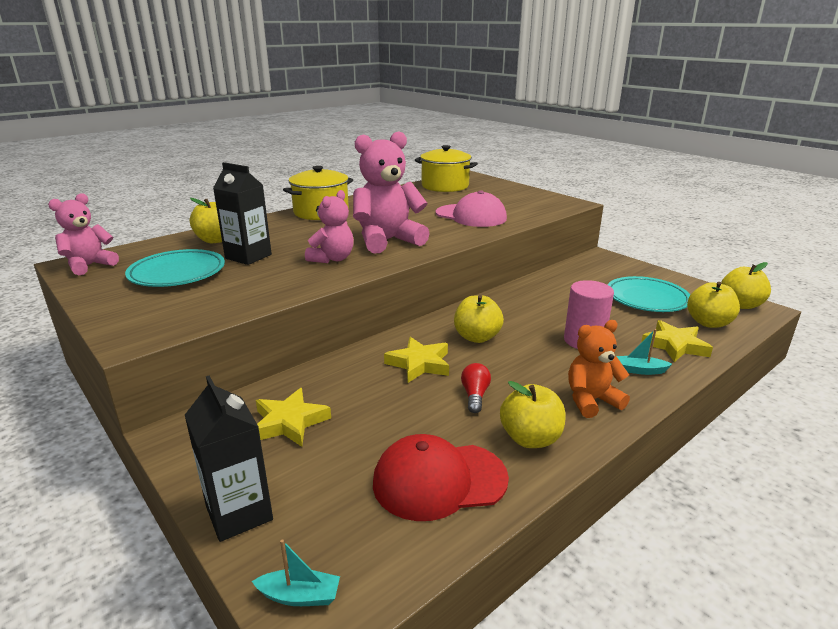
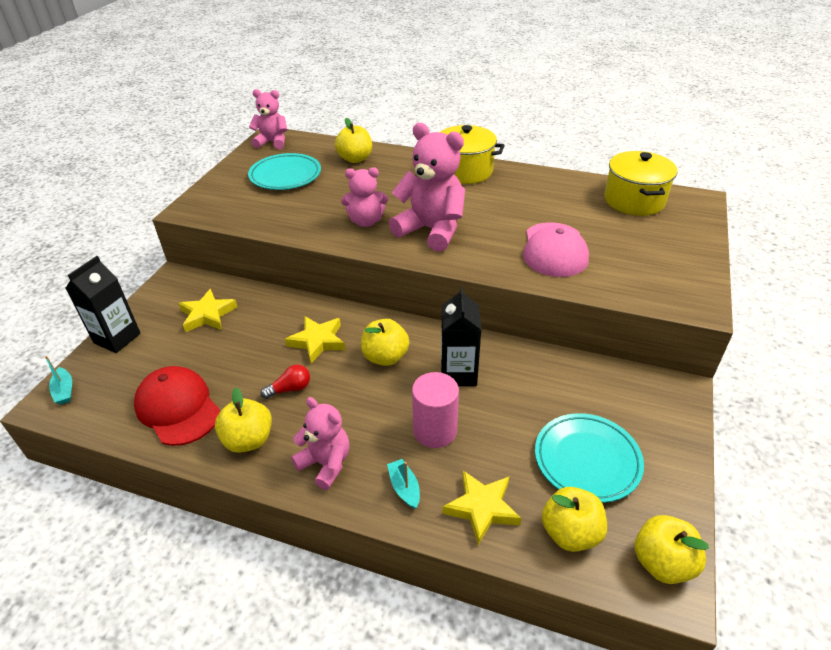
camera: 60 degrees right, 15 degrees up
black carton [213,162,272,265] -> black carton moved to [441,287,481,386]
orange teddy bear [568,320,630,418] -> pink teddy bear [291,397,349,490]

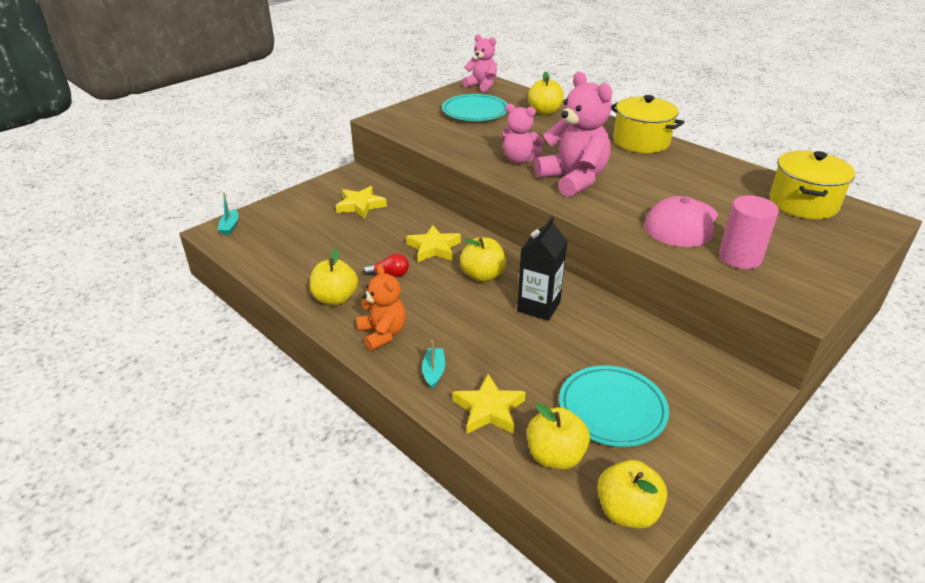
camera: 25 degrees right, 5 degrees down
black carton [65,256,141,353] -> none
red cap [134,366,220,446] -> none
pink teddy bear [291,397,349,490] -> orange teddy bear [357,264,406,351]
pink cylinder [412,372,459,448] -> pink cylinder moved to [719,195,779,269]

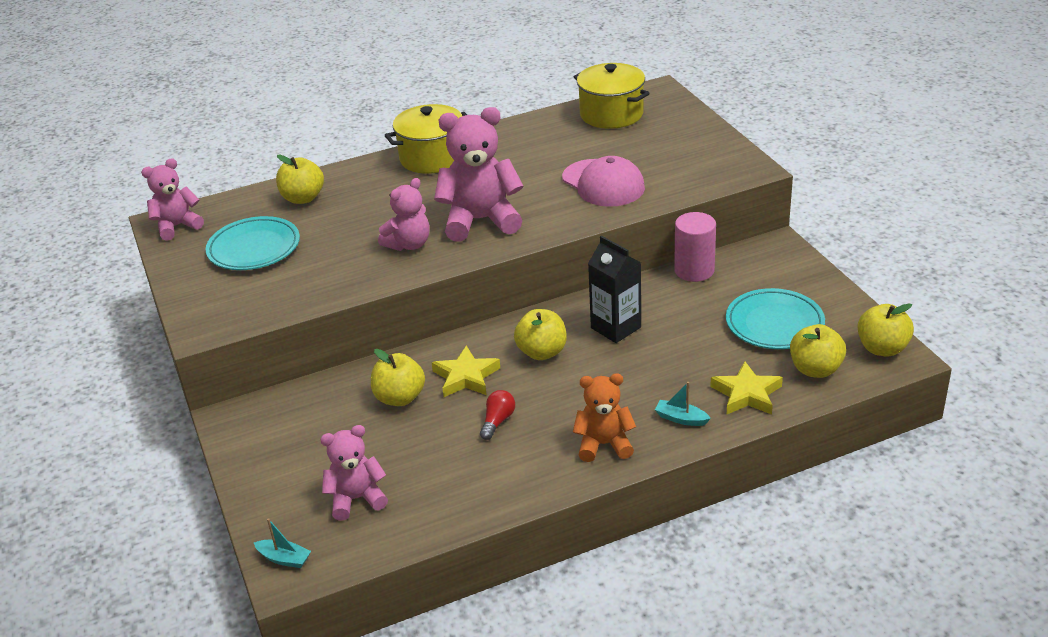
camera: 65 degrees left, 0 degrees up
yellow apple [310,249,358,305] -> yellow apple moved to [371,349,425,406]
yellow star [336,186,387,219] -> none
pink cylinder [719,195,779,269] -> pink cylinder moved to [674,212,716,282]
none -> pink teddy bear [320,425,388,521]

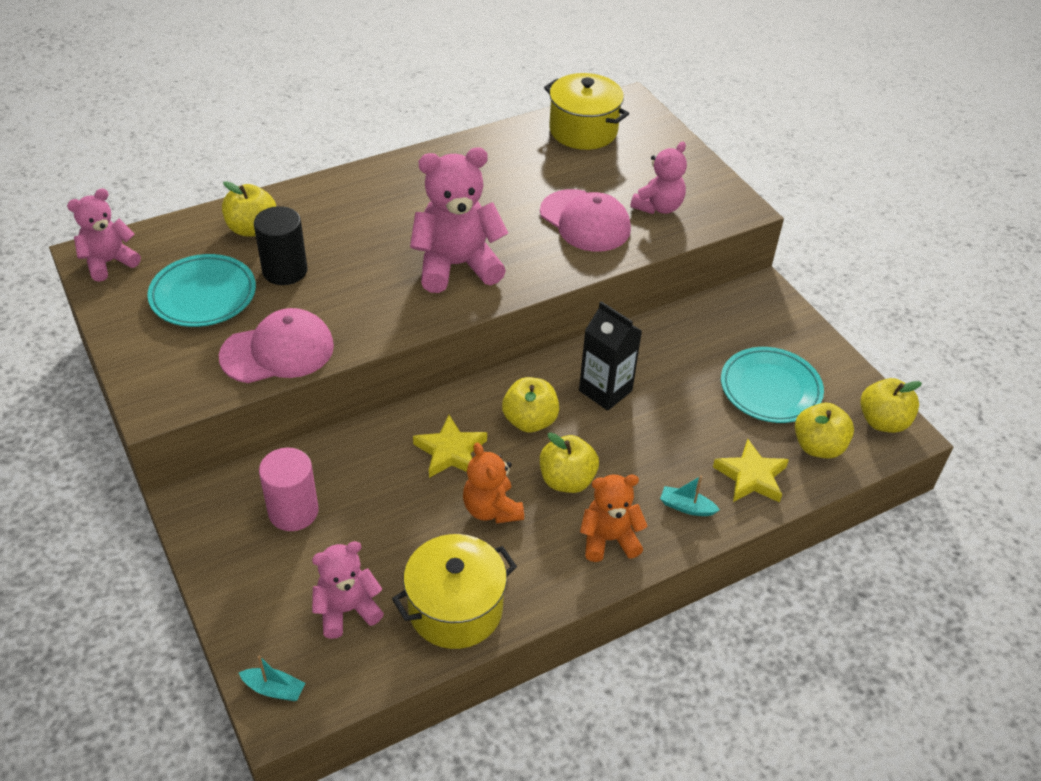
camera: 10 degrees left, 10 degrees up
yellow apple [371,349,425,406] -> yellow apple moved to [540,432,599,493]
pink teddy bear [378,178,430,251] -> pink teddy bear moved to [630,142,687,214]
yellow pot [385,104,467,174] -> yellow pot moved to [392,534,517,649]
red light bulb [480,390,515,440] -> orange teddy bear [463,442,524,524]
pink cylinder [674,212,716,282] -> pink cylinder moved to [259,447,319,531]
none -> pink cap [219,308,334,383]
none -> black cylinder [254,206,308,285]

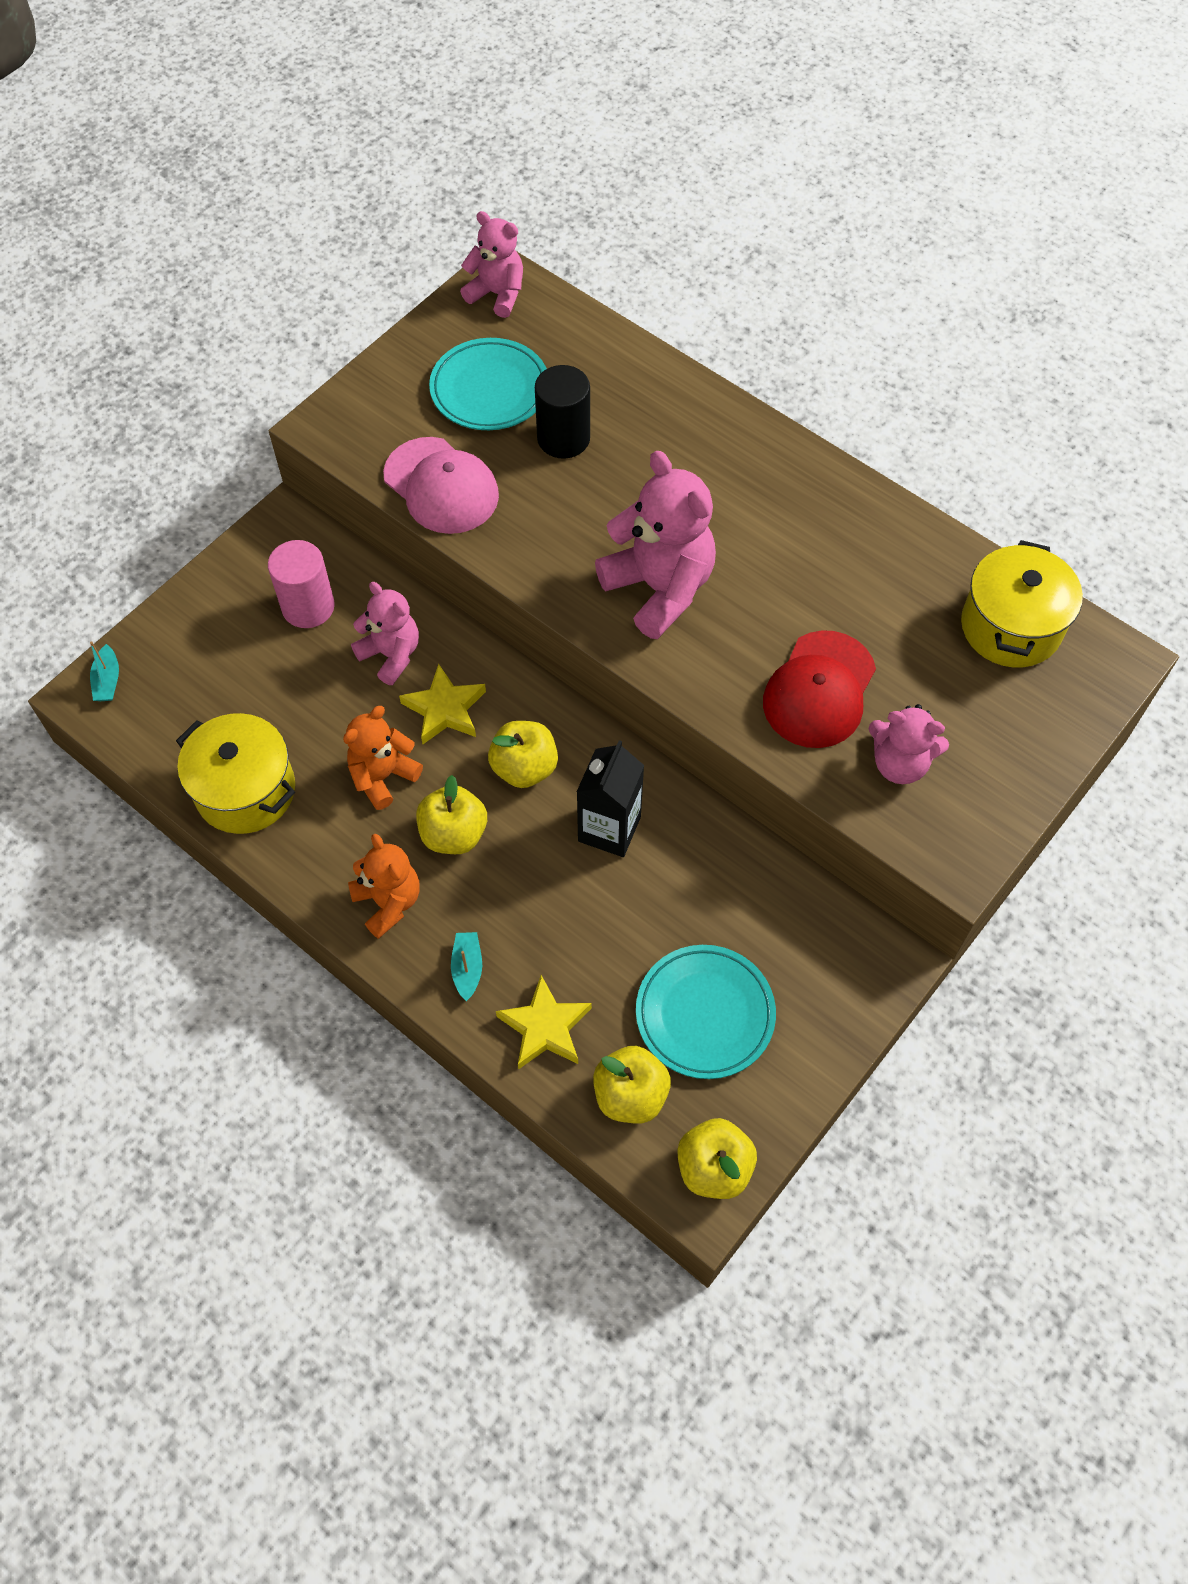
camera: 70 degrees right, 15 degrees up
yellow apple [222,181,276,236] -> none
pink teddy bear [312,541,384,639] -> pink teddy bear moved to [351,582,419,685]
pink cap [540,189,631,252] -> red cap [763,630,876,748]

